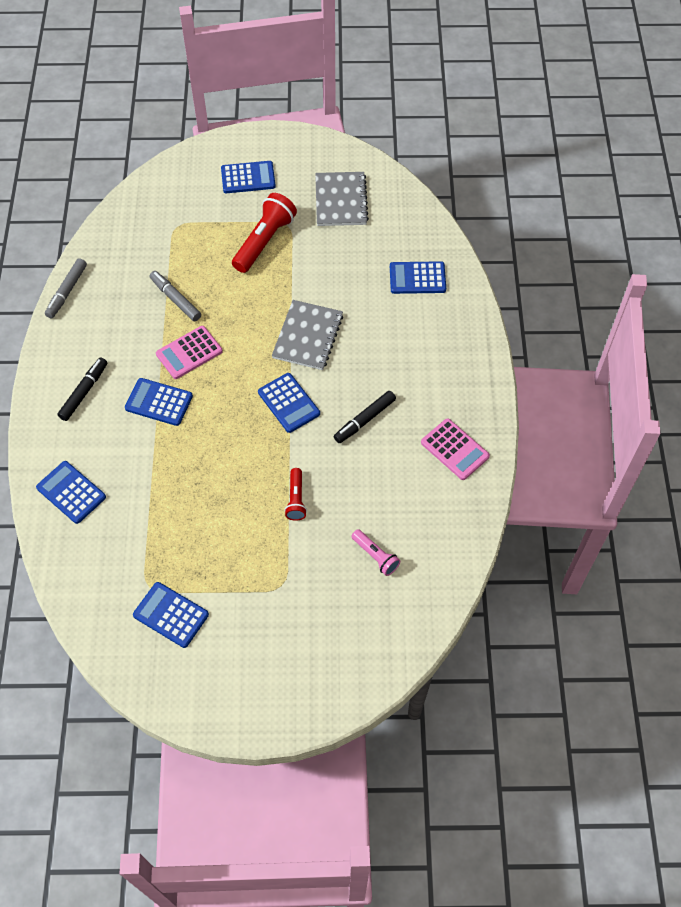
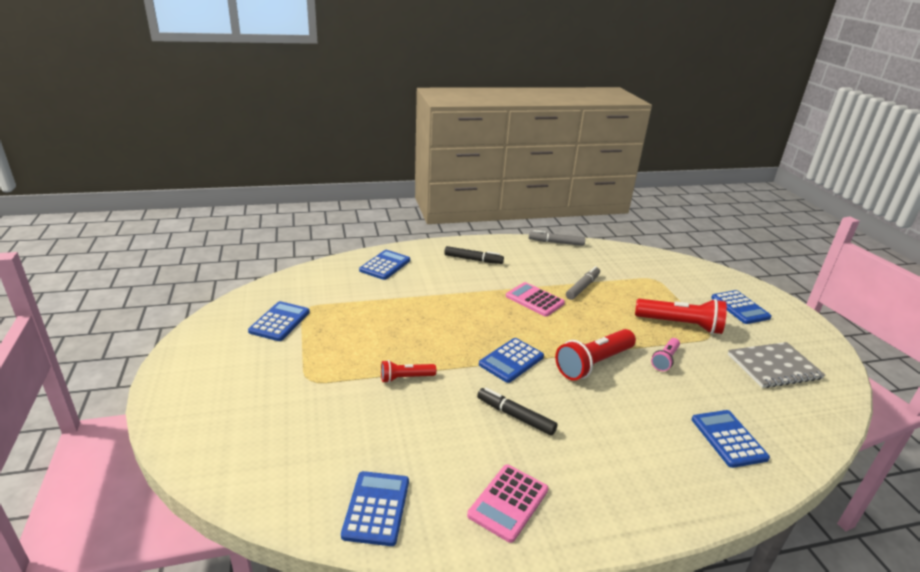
camera: 75 degrees right, 30 degrees down
blue calculator [125,378,193,426] -> blue calculator moved to [341,471,409,546]
grey notebook [272,300,343,370] -> red flashlight [555,329,636,381]
pink flashlight [351,529,400,576] -> pink flashlight moved to [651,338,680,371]

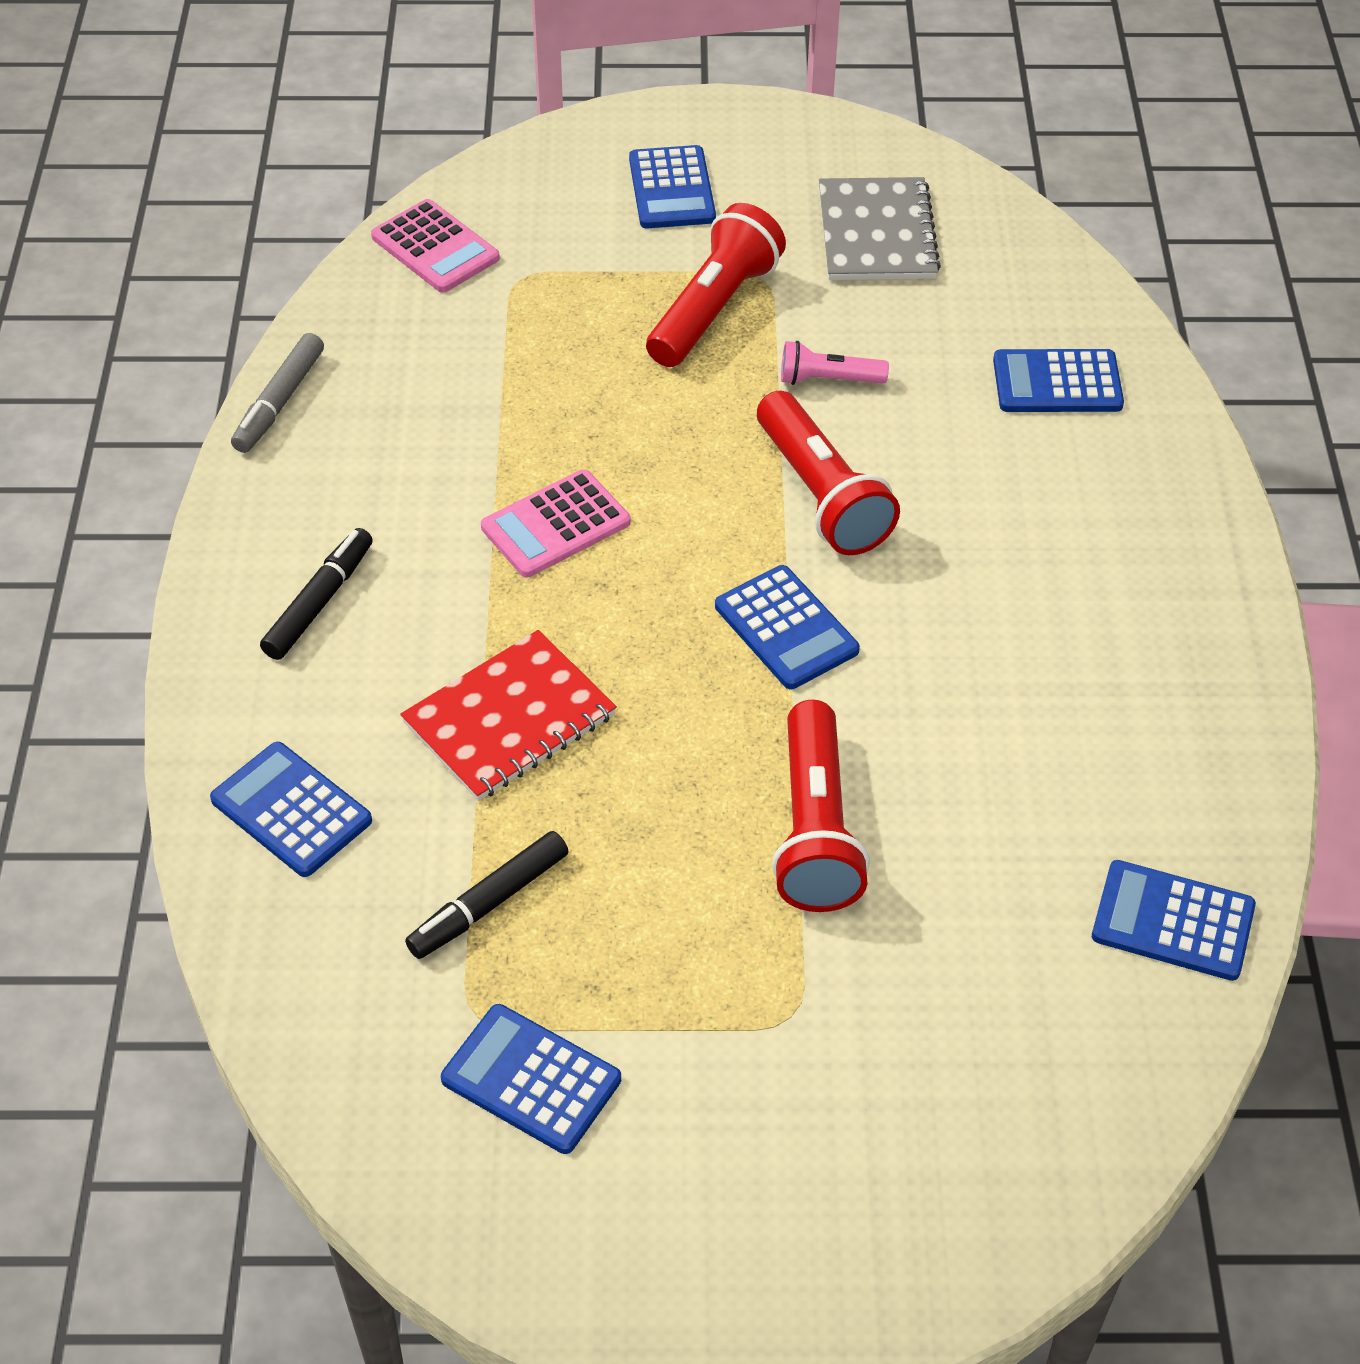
camera: 75 degrees left, 20 degrees up
red flashlight [381,360,436,383] -> red flashlight [772,700,870,912], size x1.83
pink calculator [467,464,548,543] -> pink calculator moved to [371,199,500,293]
black marker [477,388,558,435] -> black marker moved to [405,831,568,959]
grey marker [566,266,600,300] -> none
pink flashlight [651,338,680,371] -> pink flashlight turned 135 degrees clockwise [781,341,889,385]
blue calculator [711,290,772,324] -> blue calculator turned 90 degrees clockwise [629,145,716,228]
none -> red notebook [400,630,617,801]

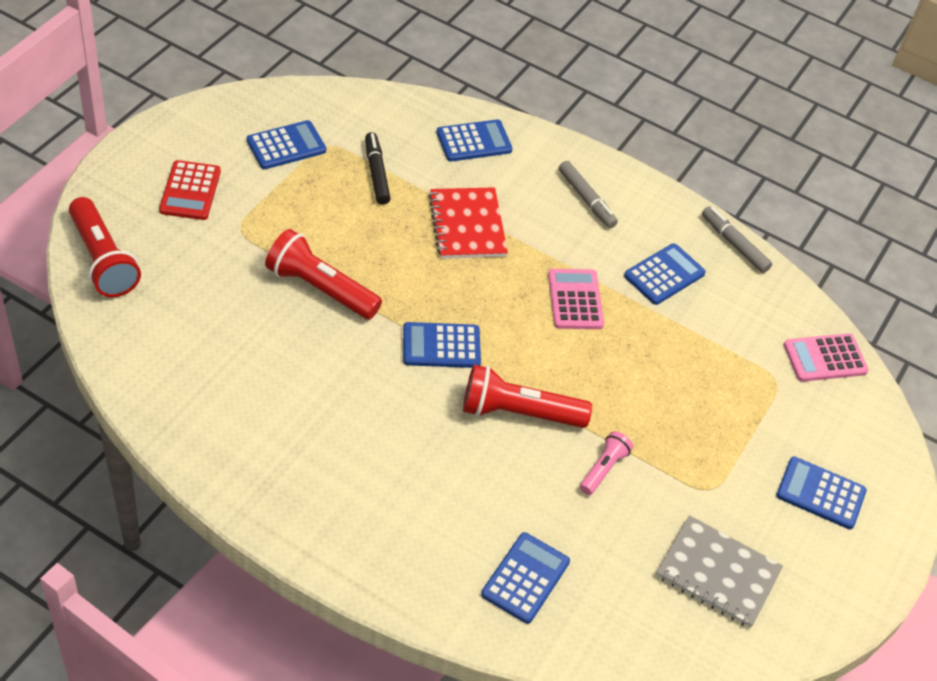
camera: 115 degrees right, 0 degrees up
black marker [260,528,373,660] -> grey marker [558,161,618,228]
red flashlight [646,203,786,367] -> red flashlight moved to [69,197,141,297]
blue calculator [1092,860,1256,981] -> blue calculator moved to [624,243,706,305]
none -> red calculator [159,160,221,220]

